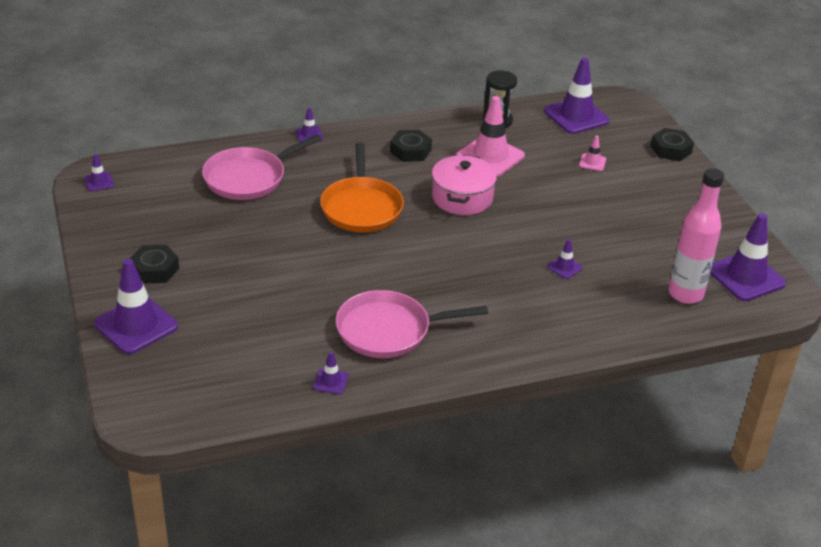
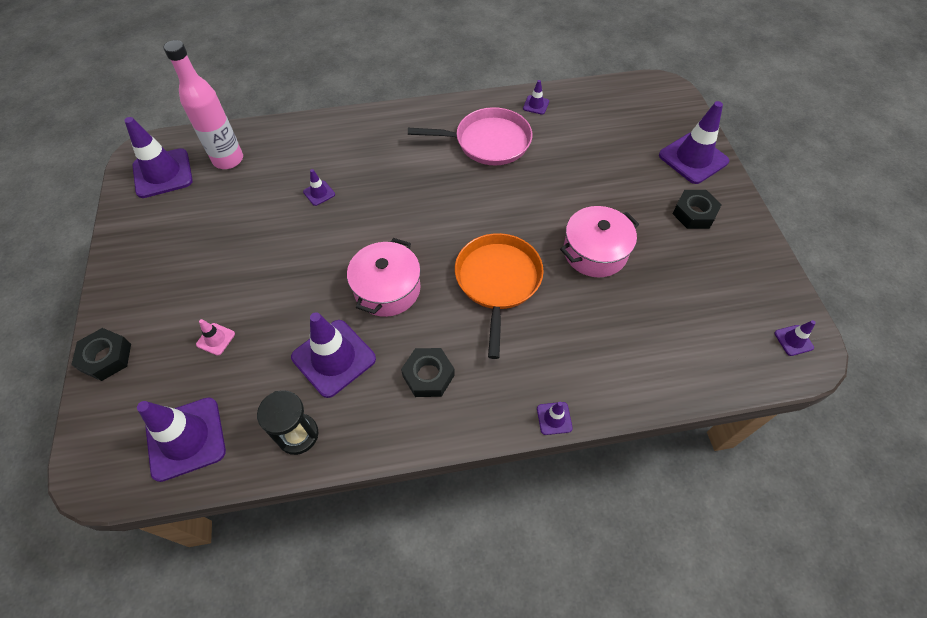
camera: 170 degrees left, 20 degrees up
pink pan [202,134,322,200] -> none
pink traffic cone [456,96,525,177] -> purple traffic cone [291,312,376,398]
none -> pink pot [560,206,639,278]

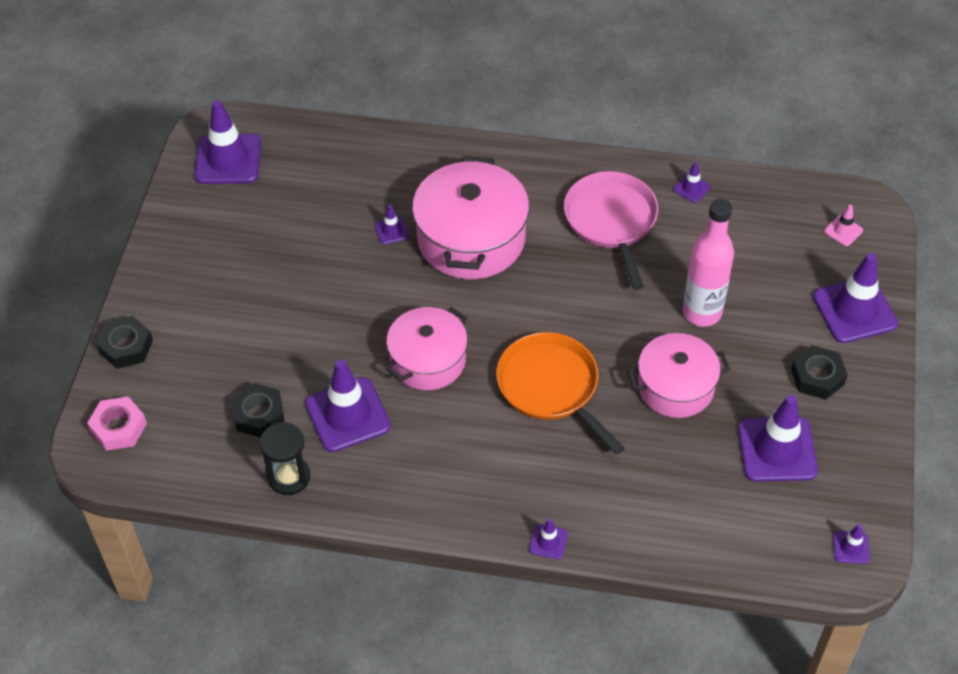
camera: 20 degrees right, 5 degrees down
purple traffic cone [137,397,226,482] -> purple traffic cone moved to [738,395,818,482]
pink bottle [164,40,243,169] -> pink bottle moved to [682,199,734,327]
pink traffic cone [196,319,235,356] -> pink traffic cone moved to [824,205,863,246]
black nut [401,348,455,397] -> black nut moved to [232,383,285,438]
pink pan [408,107,532,165] -> pink pan turned 120 degrees counterclockwise [564,171,658,290]
orange pan [455,233,544,359] -> orange pan turned 60 degrees counterclockwise [496,332,625,455]
none -> pink nut [87,397,147,451]
none -> pink pot [412,156,529,279]

